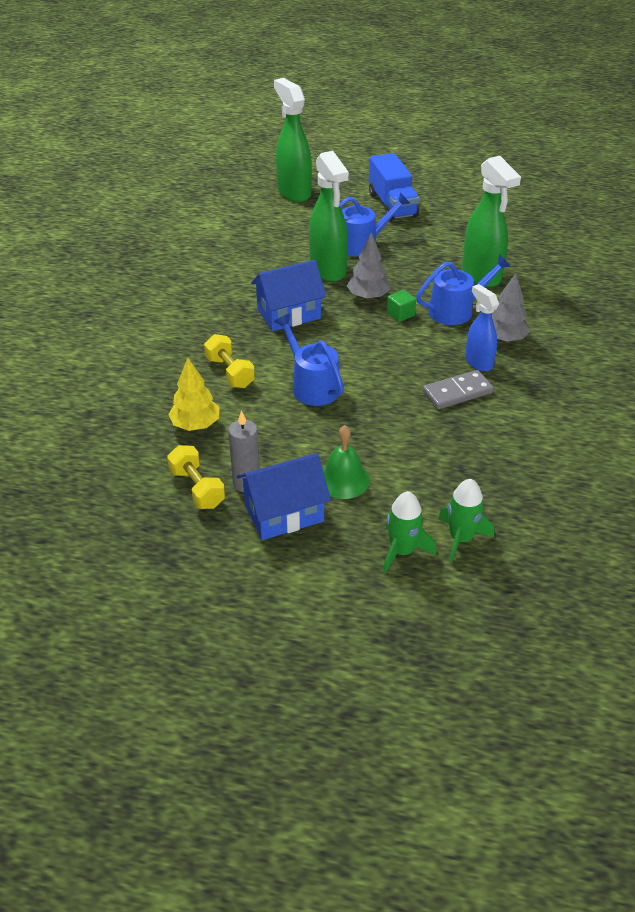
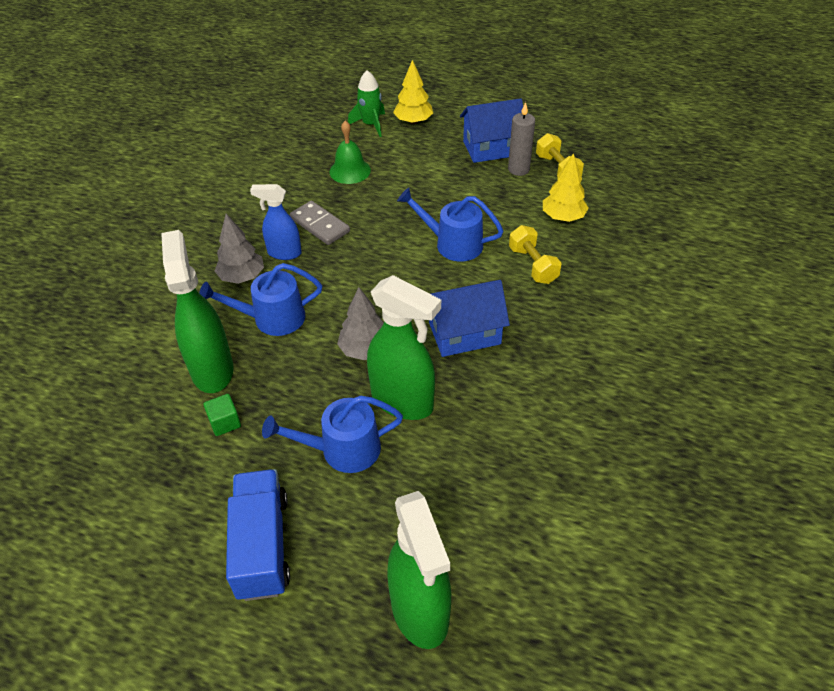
camera: 170 degrees left, 5 degrees up
blue watering can [274,314,344,406] -> blue watering can turned 135 degrees clockwise [397,188,503,262]
green spray bottle [309,151,349,282] -> green spray bottle turned 135 degrees clockwise [367,275,441,420]
green bell [323,425,370,499] -> green bell moved to [329,121,371,184]
green rocket [383,491,437,574] -> yellow tree [393,60,433,124]
green cube [387,290,416,322] -> green cube moved to [203,394,241,436]
grey domino [423,370,494,409] -> grey domino turned 60 degrees clockwise [290,201,350,245]
blue spray bottle [465,284,499,372] -> blue spray bottle turned 120 degrees clockwise [250,184,302,260]

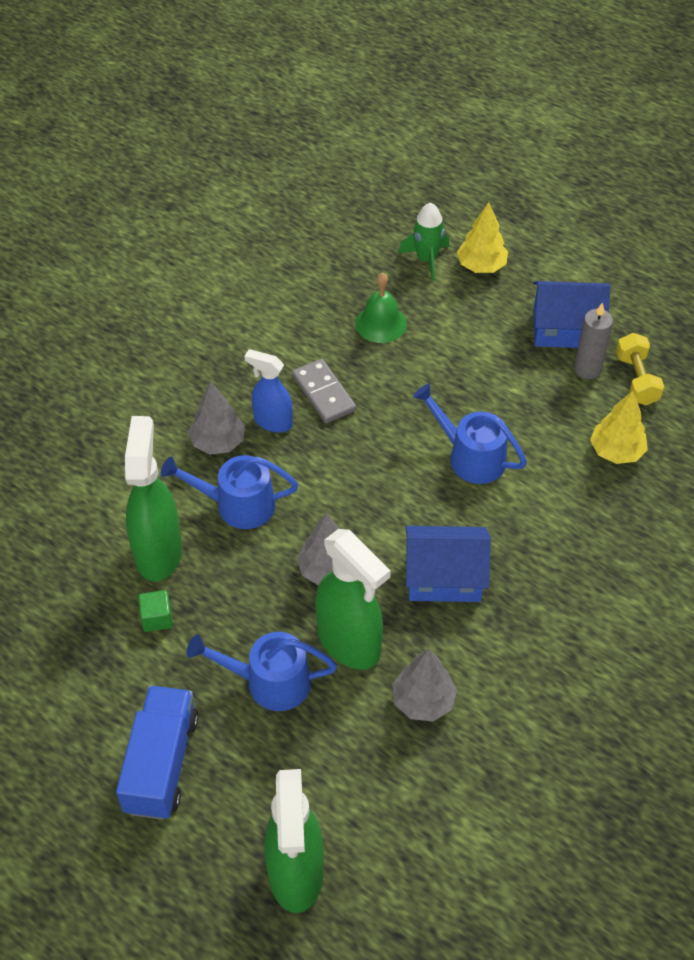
camera: 15 degrees right, 5 degrees up
yellow dumbbell [509,225,562,284] -> none
none -> grey tree [392,649,457,721]

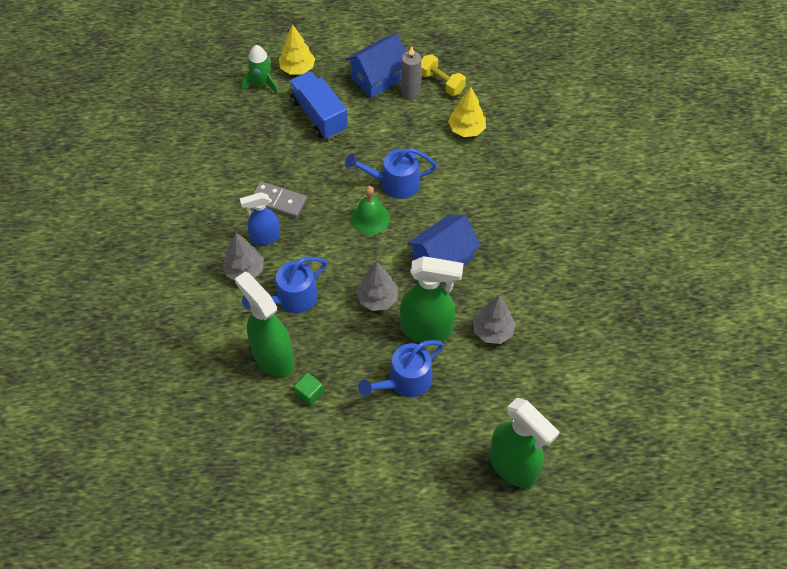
camera: 40 degrees left, 5 degrees up
blue truck [116,685,199,820] -> blue truck moved to [289,71,348,139]
green bell [355,273,407,343] -> green bell moved to [351,186,390,235]

